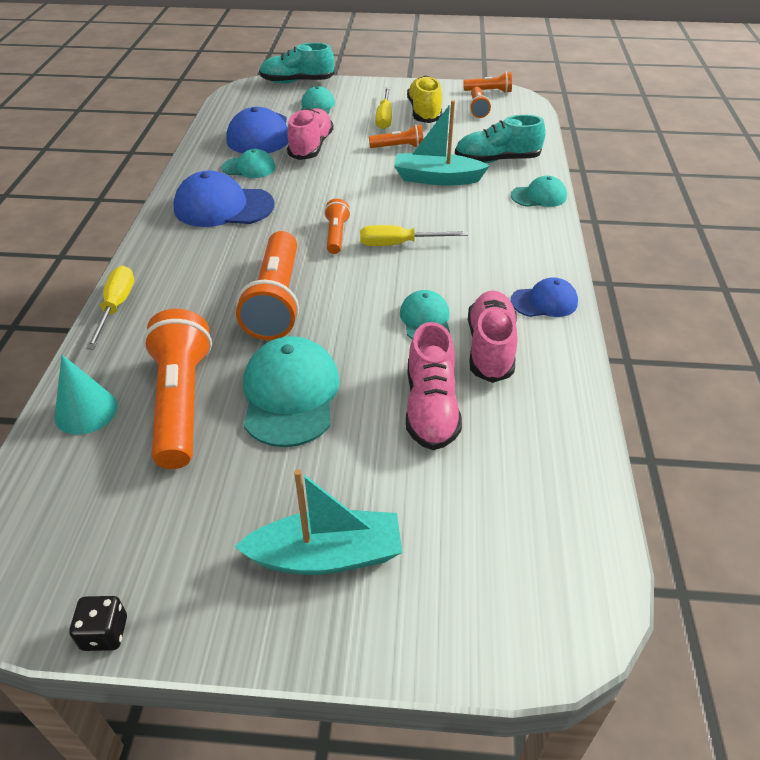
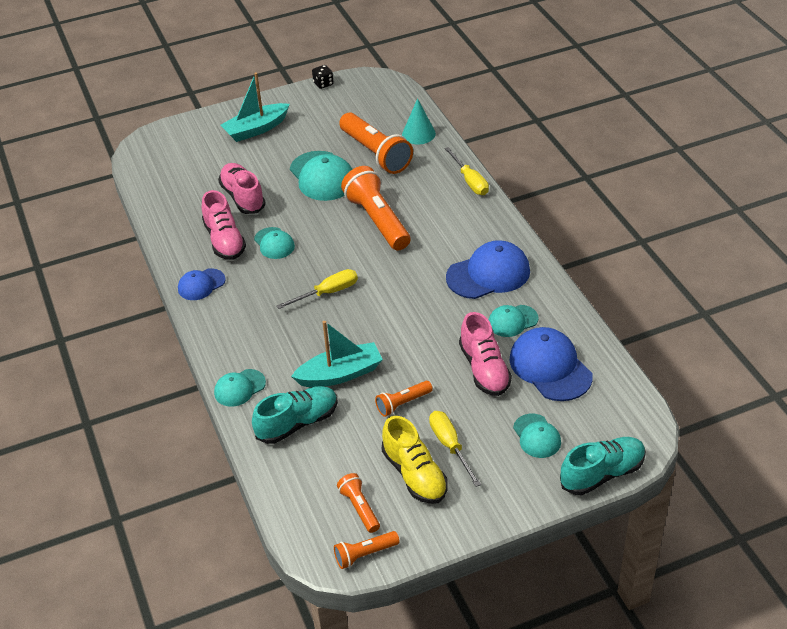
camera: 155 degrees right, 0 degrees up
orange flashlight [324,199,350,254] -> none

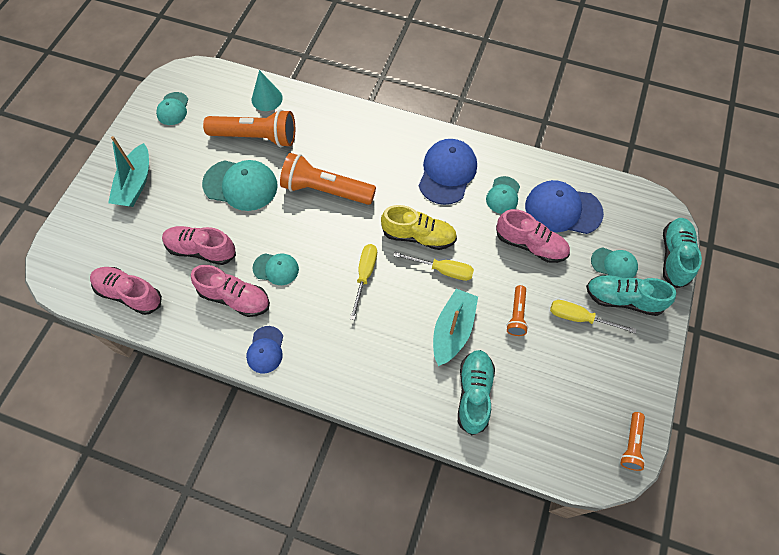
camera: 50 degrees left, 20 degrees up
turquoise cap [214,369,266,407] -> turquoise cap moved to [156,92,188,125]
black dice [312,65,334,89] -> none
orange flashlight [337,473,380,533] -> none
yellow shoe [382,416,448,504] -> yellow shoe moved to [381,205,457,250]
yellow screwdriver [444,147,489,195] -> yellow screwdriver moved to [393,252,474,281]
none -> pink shoe [90,267,162,315]
none -> turquoise shoe [586,275,676,316]

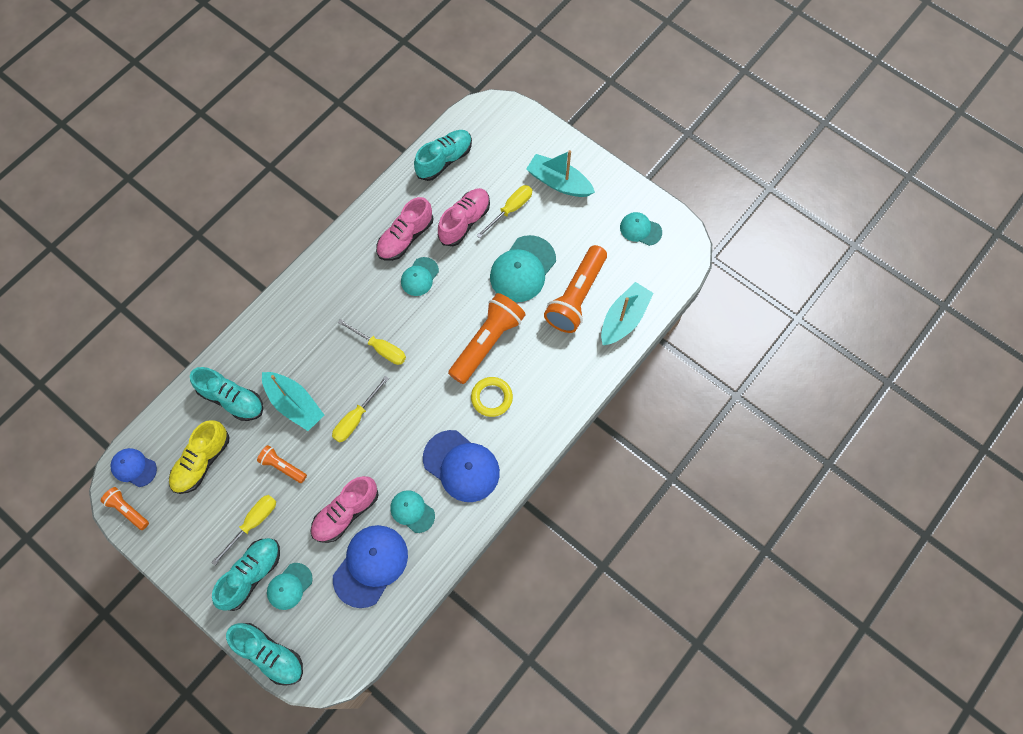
camera: 110 degrees right, 5 degrees up
pink shoe [90,267,162,315] -> turquoise shoe [414,130,472,181]
blue cap [246,326,283,373] -> blue cap moved to [111,448,157,487]
turquoise cone [252,70,283,111] -> turquoise boat [601,282,654,345]
yellow shoe [381,205,457,250] -> yellow shoe moved to [169,420,229,494]
none -> yellow ring [471,377,513,417]
none -> yellow screwdriver [476,185,532,238]

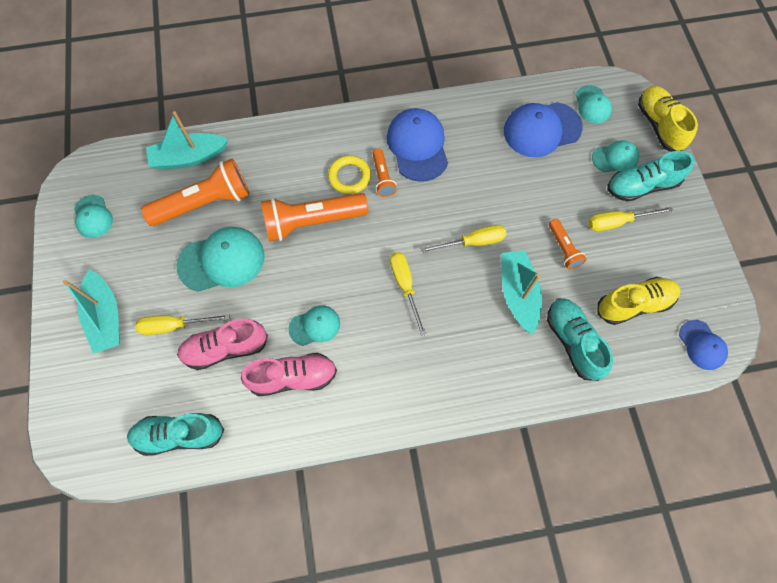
camera: 140 degrees left, 0 degrees up
orange flashlight [101,487,149,530] -> orange flashlight moved to [372,149,397,197]
turquoise shoe [226,623,303,686] -> yellow shoe [638,86,698,152]
pink shoe [311,476,379,543] -> none
turquoise cap [390,490,435,533] -> turquoise cap moved to [575,85,612,123]

